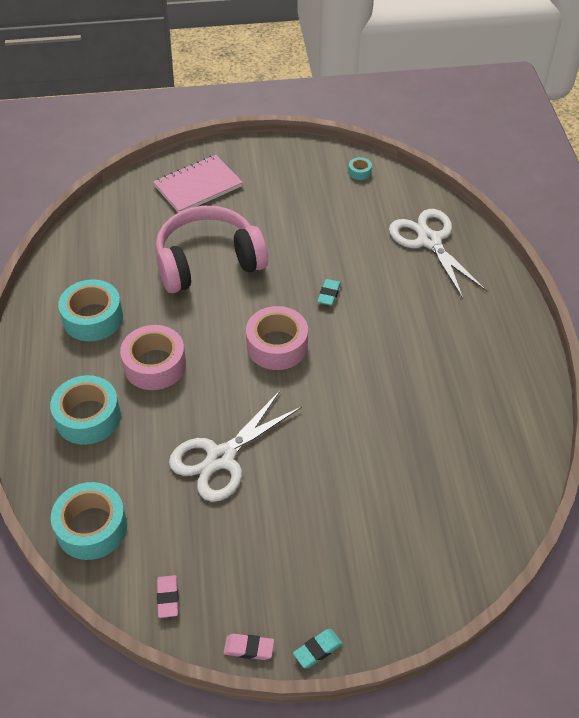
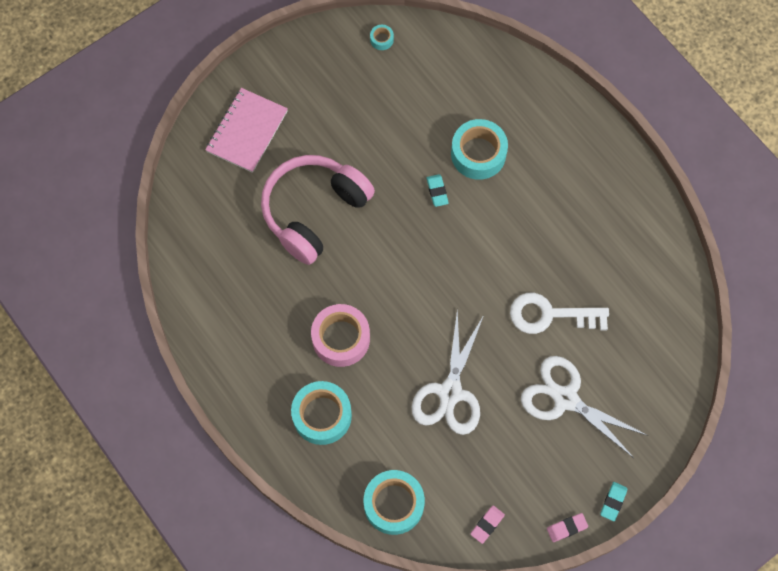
camera: 30 degrees left, 20 degrees up
turquoise tape [58,279,123,341] -> turquoise tape moved to [451,119,508,180]
pink eraser [157,575,179,618] -> pink eraser turned 75 degrees clockwise [470,505,505,544]
pink tape [246,306,308,370] -> none
white scissors [389,209,487,299] -> white scissors moved to [521,356,649,459]
none -> white key [510,293,609,334]

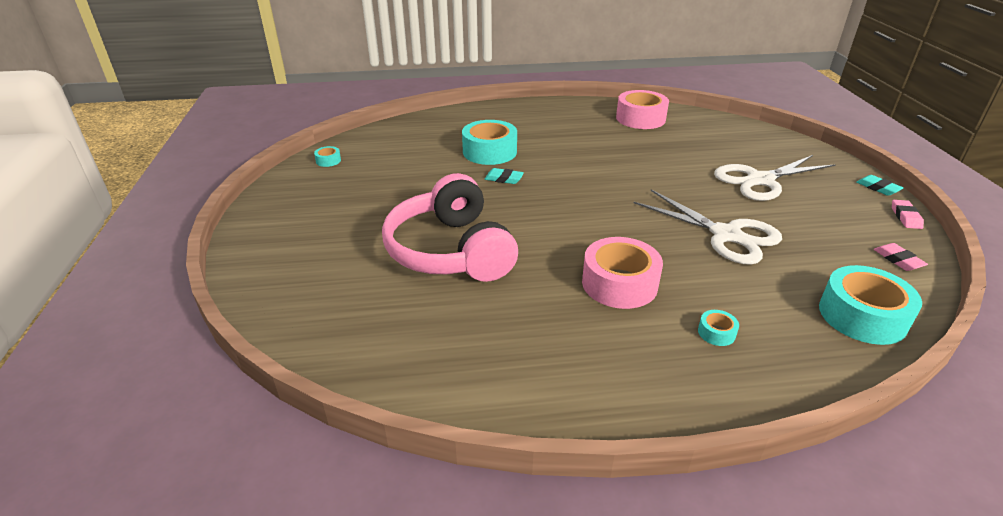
camera: 60 degrees left, 35 degrees down
pink notebook [205,88,288,173] -> none
turquoise tape [291,381,352,445] -> turquoise tape [698,310,739,346], size x0.44
white key [510,293,609,334] -> none
none -> pink tape [616,90,669,129]

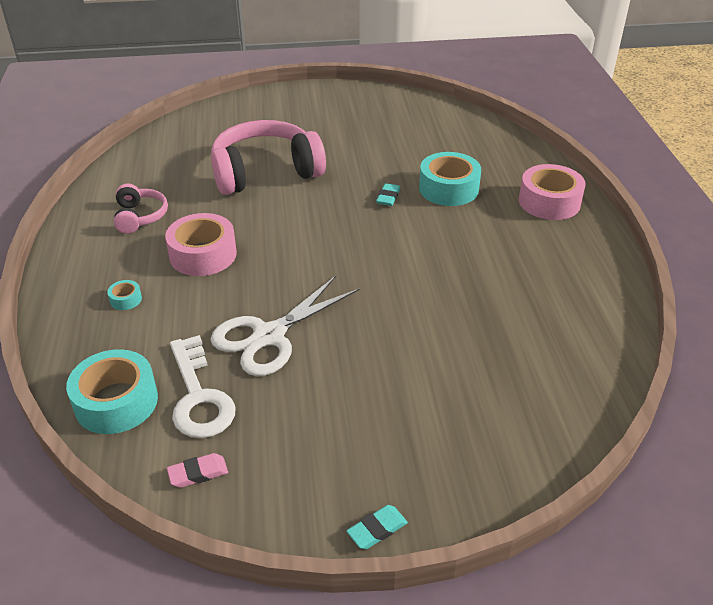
camera: 90 degrees right, 5 degrees up
turquoise tape [314,146,341,167] -> none
pink tape [616,90,669,129] -> pink tape moved to [519,164,586,220]
white scissors [714,155,836,201] -> none
pink eraser [892,200,924,229] -> none
none -> pink headphones [114,184,168,234]
none -> white key [170,335,236,438]

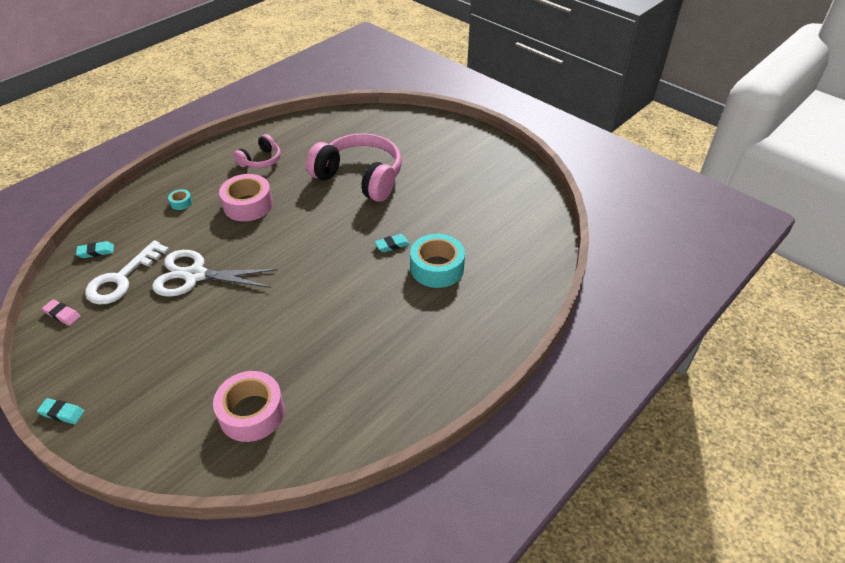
camera: 50 degrees right, 5 degrees up
turquoise tape [66,349,158,434] -> turquoise eraser [76,241,114,258]
pink tape [519,164,586,220] -> pink tape moved to [213,371,285,442]

